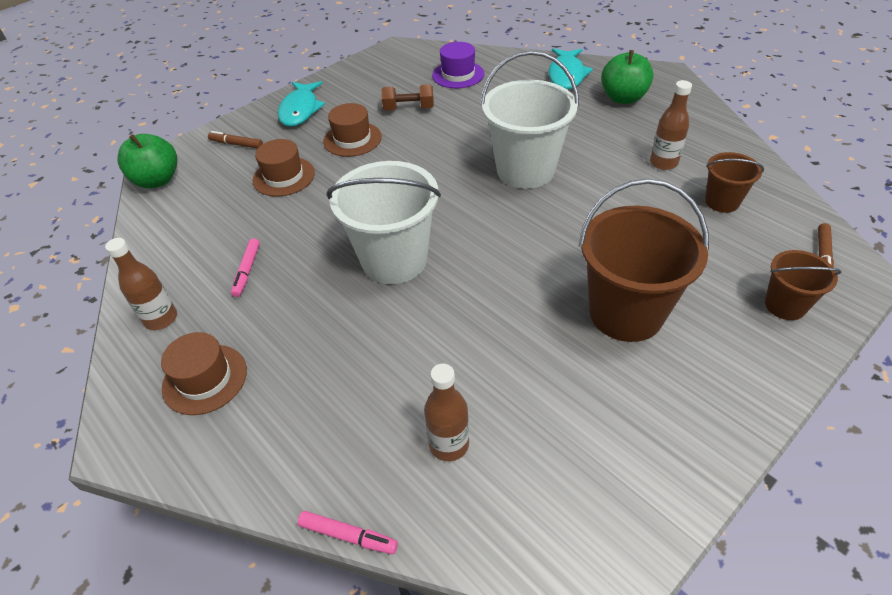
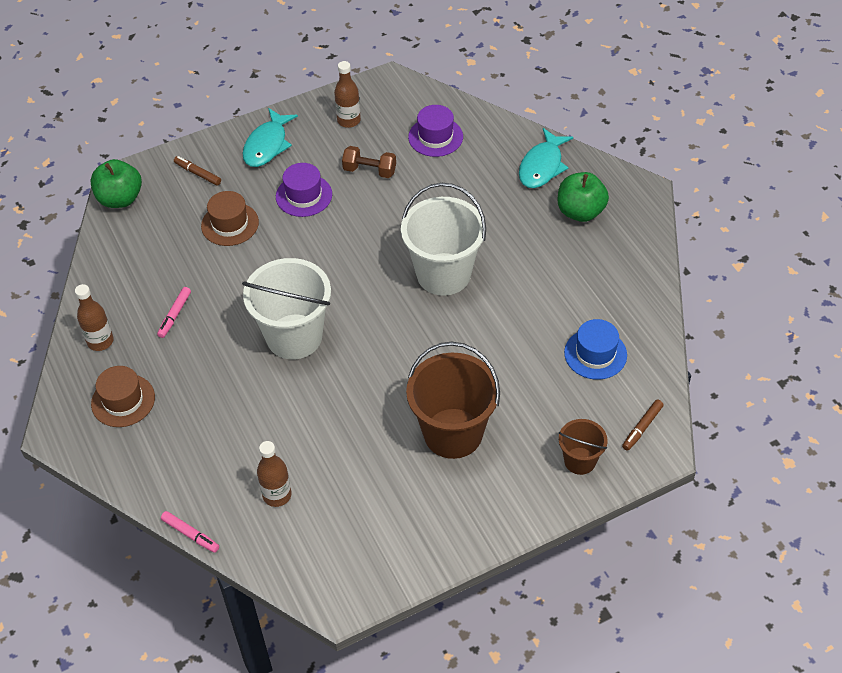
camera: 15 degrees right, 5 degrees up
brown hat [323,103,382,157] -> purple hat [276,163,332,217]
brown bottle [650,80,692,170] -> brown bottle moved to [334,61,361,128]
brown bucket [705,152,764,213] -> blue hat [564,319,627,380]

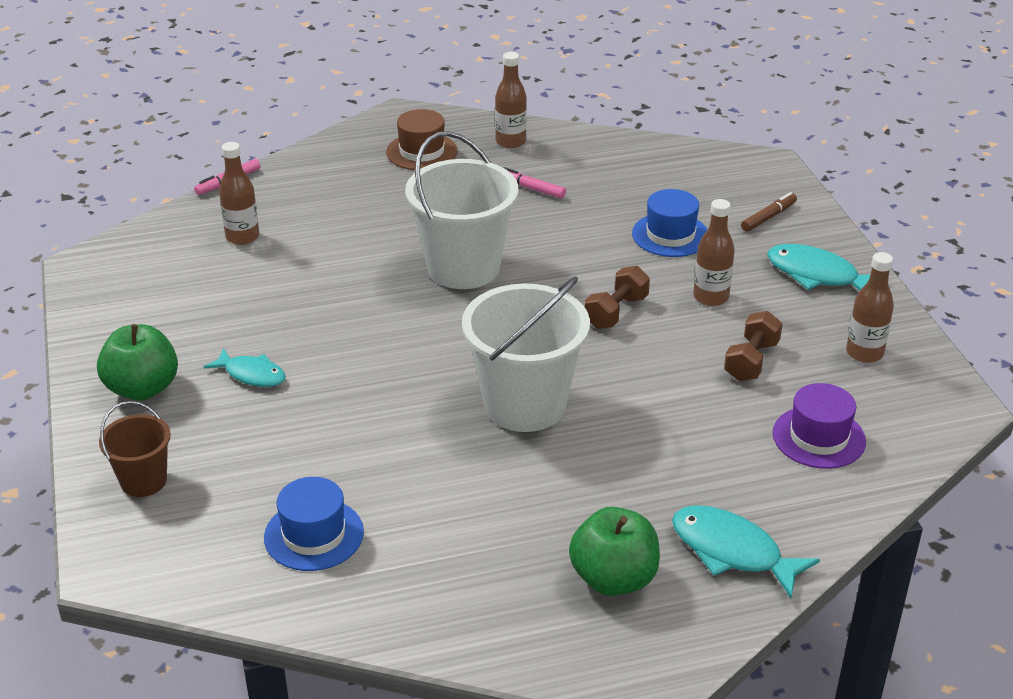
camera: 100 degrees right, 15 degrees down
green apple [90,159,142,208] -> green apple moved to [97,324,178,401]
brown hat [201,191,259,246] -> blue hat [632,189,708,257]
purple hat [276,163,332,217] -> brown bottle [693,199,735,306]
brown bucket [406,342,500,459] -> turquoise fish [204,348,286,387]
brown marker [622,400,664,451] -> none
none -> brown dumbbell [585,266,650,329]

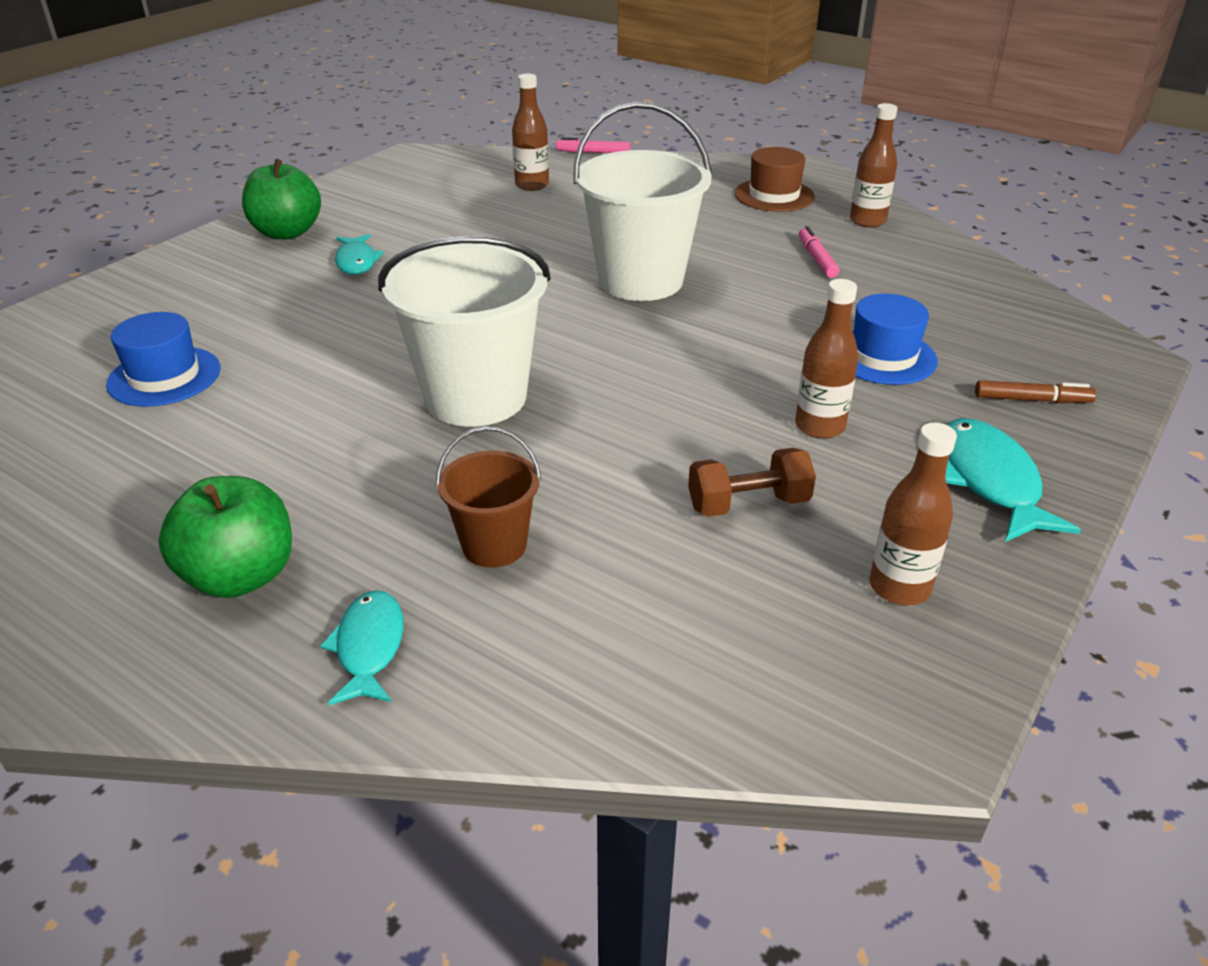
camera: 50 degrees right, 0 degrees up
brown bucket [99,401,171,497] -> brown bucket moved to [436,427,541,568]
brown dumbbell [585,266,650,329] -> none
turquoise fish [672,505,820,598] -> turquoise fish [320,590,403,705], size x0.65
purple hat [773,383,866,469] -> none

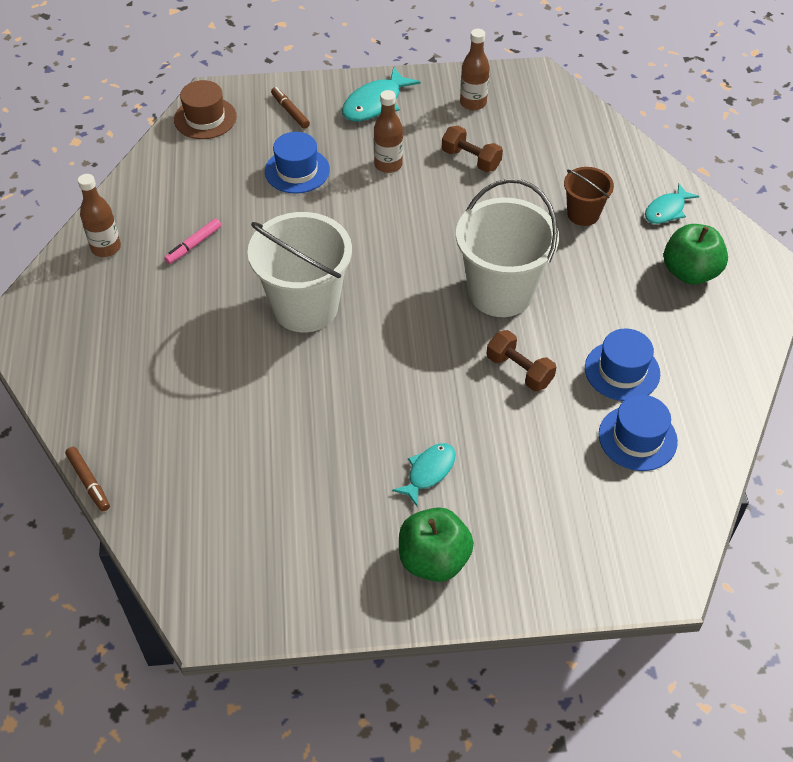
camera: 130 degrees left, 15 degrees up
brown bottle [512,74,549,191] -> none
pink marker [556,137,631,153] -> brown marker [65,447,110,511]
brown hat [734,147,815,212] -> brown hat moved to [174,80,237,139]
none -> brown dumbbell [487,330,556,391]
none -> blue hat [585,328,660,401]

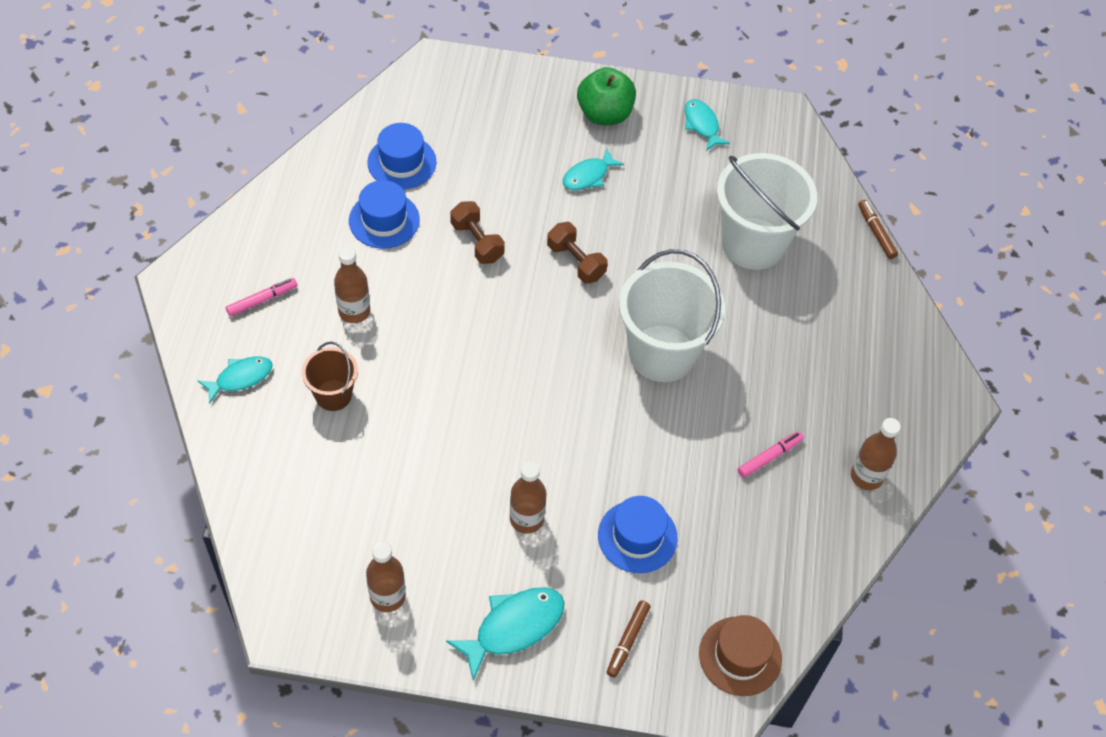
camera: 170 degrees left, 5 degrees up
brown marker [271,87,310,129] -> brown marker turned 45 degrees clockwise [607,600,650,678]
brown dumbbell [442,126,503,172] -> brown dumbbell moved to [547,222,608,283]
white bucket [456,179,559,317] -> white bucket moved to [717,153,817,270]
green apple [664,224,728,285] -> pink marker [226,278,297,317]
none -> brown bottle [334,246,370,323]
none -> turquoise fish [685,99,730,151]

